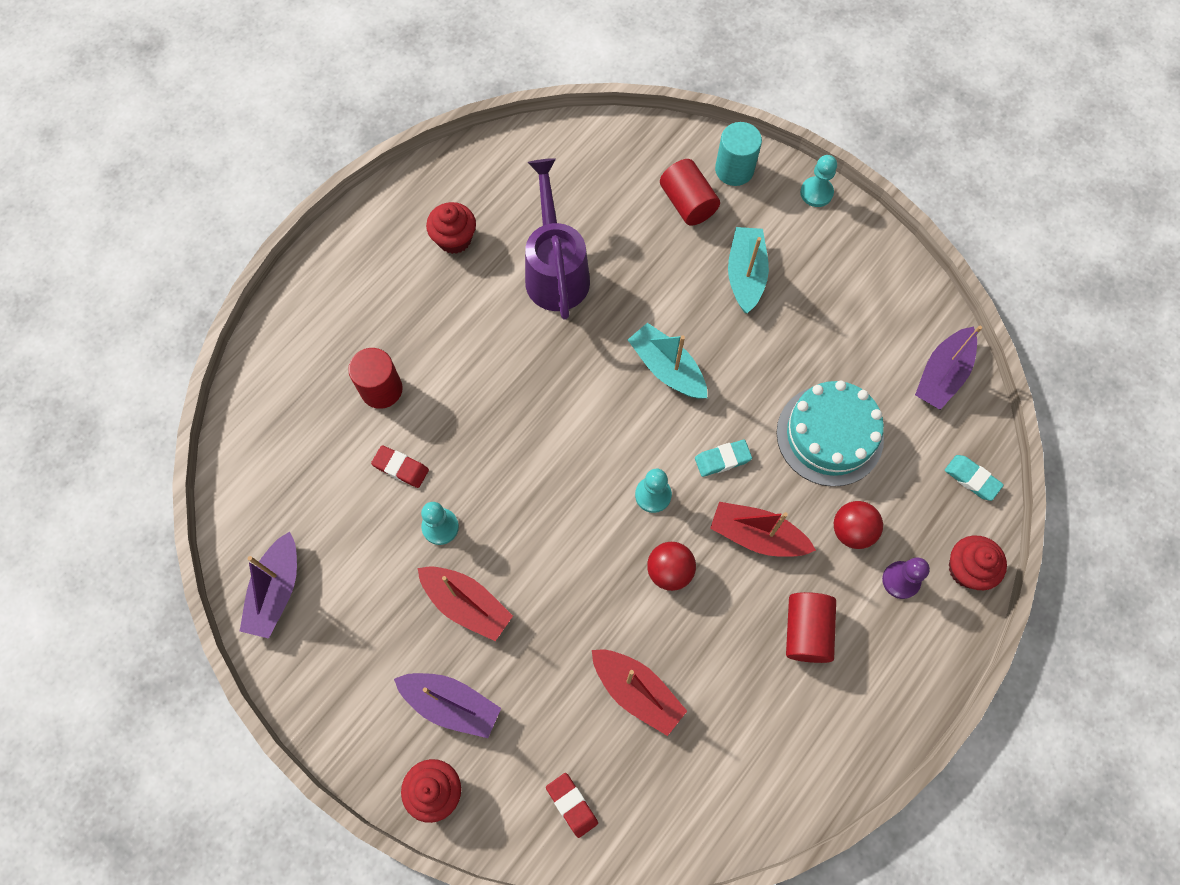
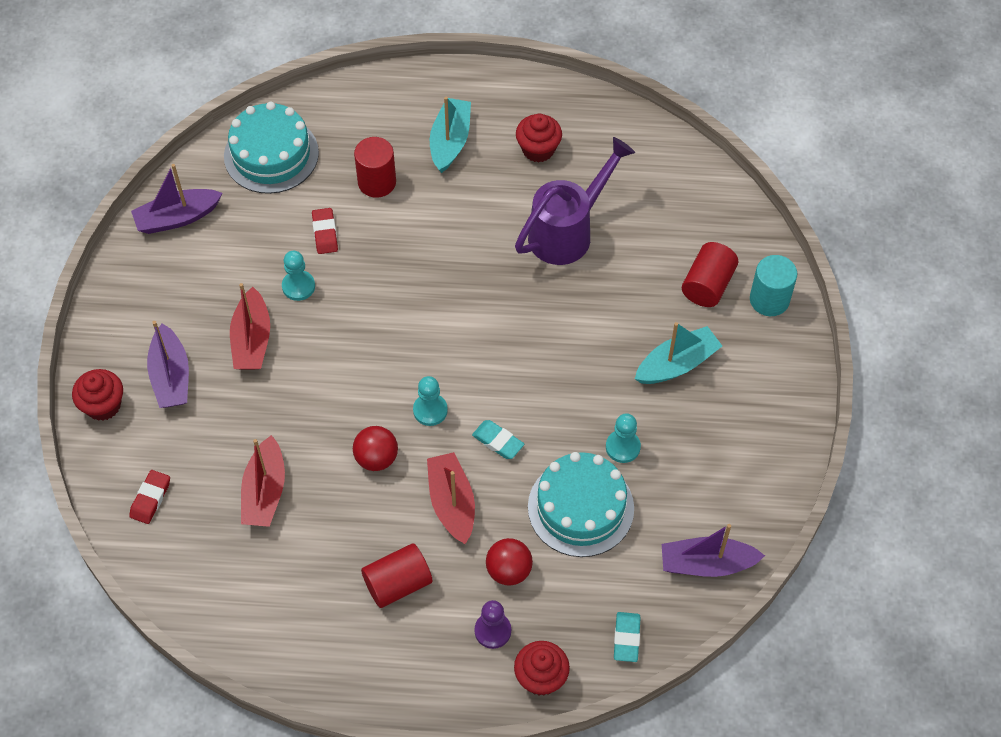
camera: 55 degrees right, 10 degrees down
turquoise boat [628,323,707,399] -> turquoise boat moved to [430,97,471,173]
turquoise pawn [800,155,837,207] -> turquoise pawn moved to [606,413,641,463]
none -> turquoise cake [224,102,319,194]

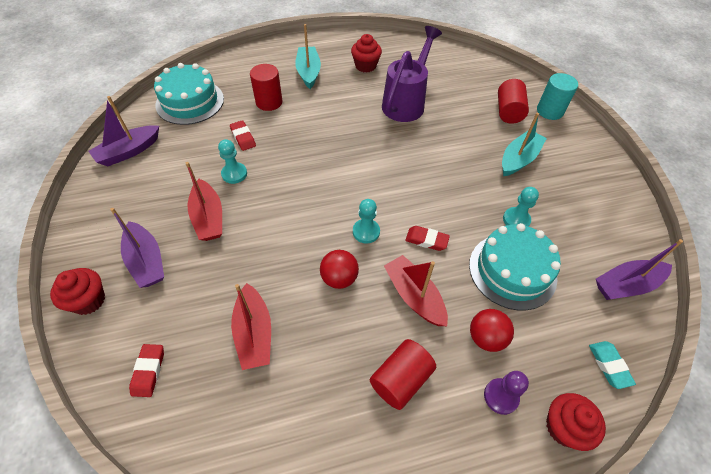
camera: 20 degrees left, 5 degrees down
turquoise eraser [472,420,524,459] -> red eraser [405,226,450,251]

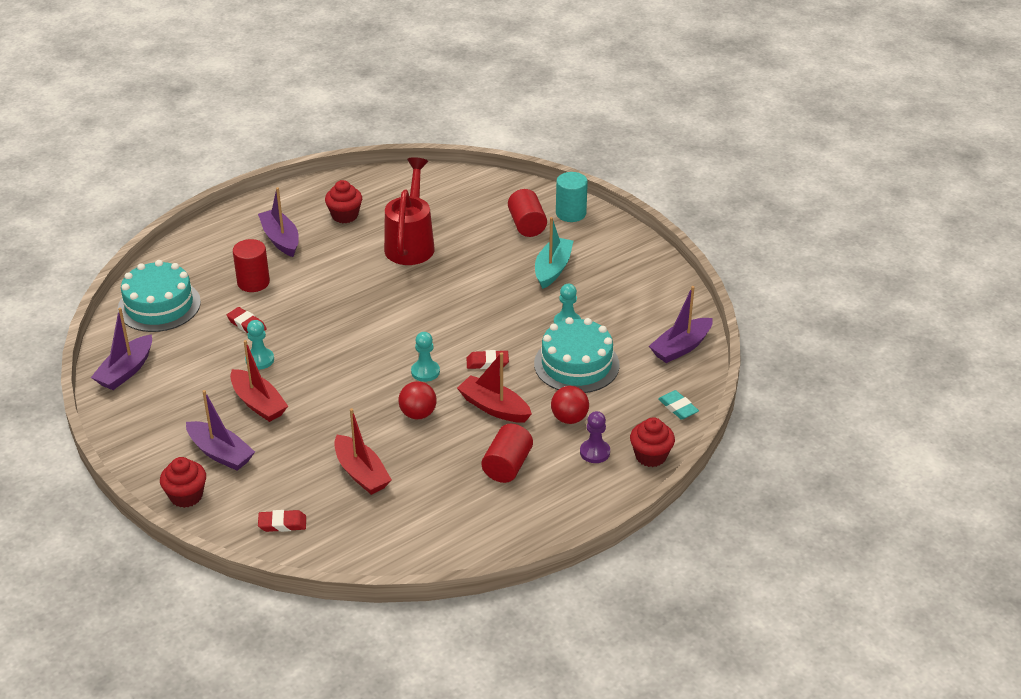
camera: 20 degrees left, 15 degrees down
red eraser [129,344,164,397] -> red eraser turned 75 degrees counterclockwise [258,510,306,532]
turquoise boat [295,24,321,89] -> purple boat [258,187,299,257]
purple watering can [382,26,442,122] -> red watering can [384,157,435,265]

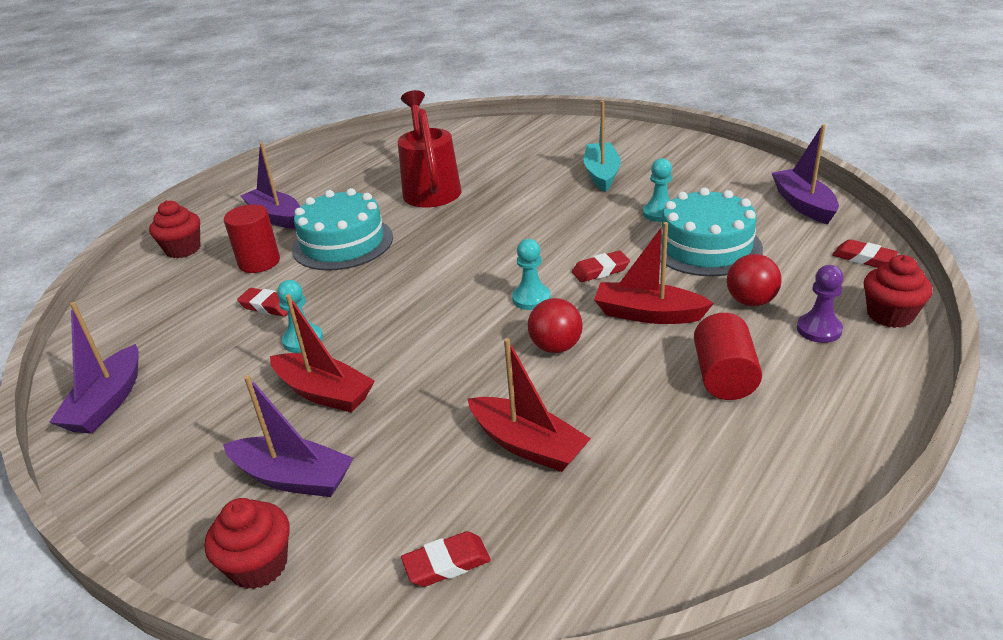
camera: 15 degrees left, 5 degrees down
turquoise cake [118,260,201,332] -> turquoise cake moved to [292,188,393,271]
red cupcake [325,180,362,223] -> red cupcake moved to [149,200,200,258]
red cylinder [508,189,547,237] -> none
turquoise cylinder [556,172,588,222] -> none
purple boat [649,286,713,363] -> purple boat turned 135 degrees clockwise [772,124,839,224]
turquoise eraser [658,390,699,420] -> red eraser [832,239,898,268]

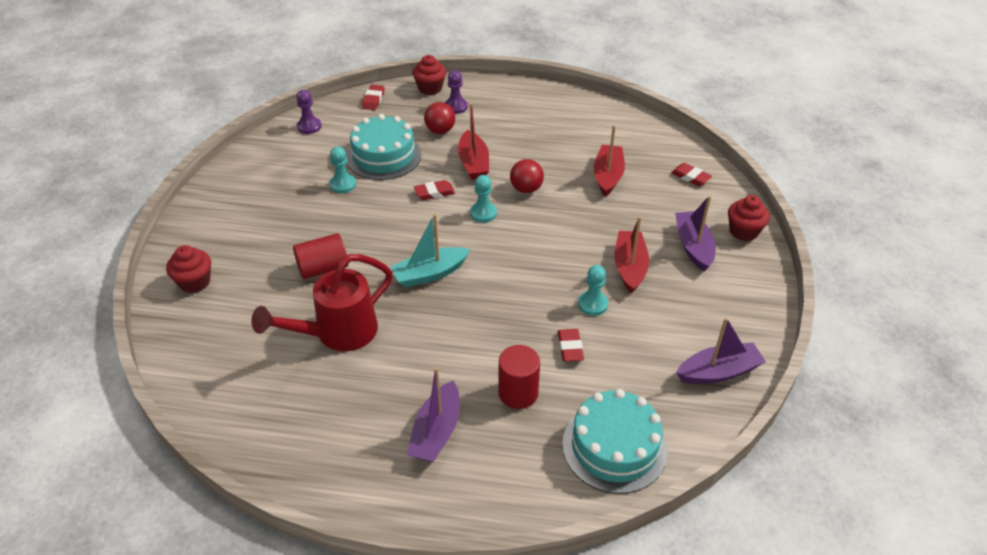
camera: 120 degrees left, 10 degrees up
red cupcake [149,200,200,258] -> red cupcake moved to [166,245,211,293]
turquoise cake [292,188,393,271] -> turquoise cake moved to [562,389,667,494]
red eraser [572,251,630,282] -> red eraser turned 60 degrees counterclockwise [414,180,455,200]
turquoise boat [584,101,621,192] -> turquoise boat moved to [390,214,470,287]
red cylinder [694,313,762,400] -> red cylinder moved to [293,233,348,279]
purple boat [772,124,839,224] -> purple pawn [296,90,322,134]

